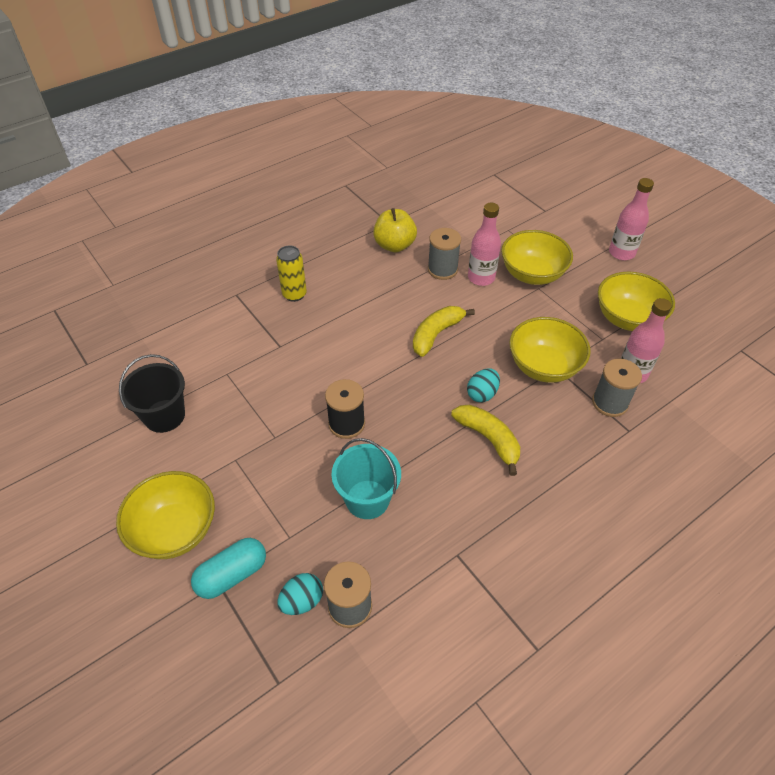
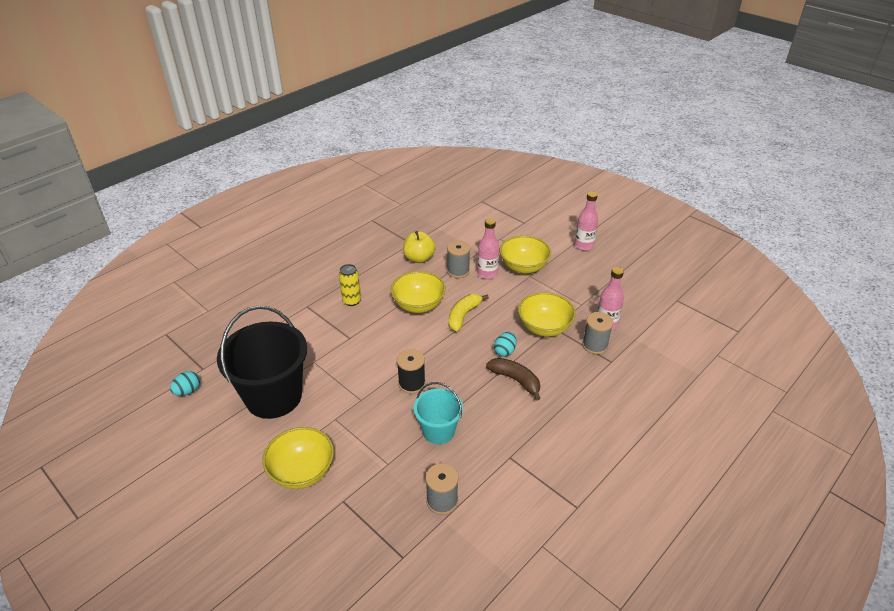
camera: 10 degrees left, 10 degrees down
black bucket [119,354,185,433] -> black bucket [217,306,307,419], size x1.82
turquoise capsule [191,538,266,599] -> none
turquoise egg [277,573,323,615] -> turquoise egg moved to [170,371,200,396]
yellow banana [451,405,520,476] -> brown banana [486,358,541,401]
yellow bowl [598,272,675,331] -> yellow bowl moved to [391,271,446,313]

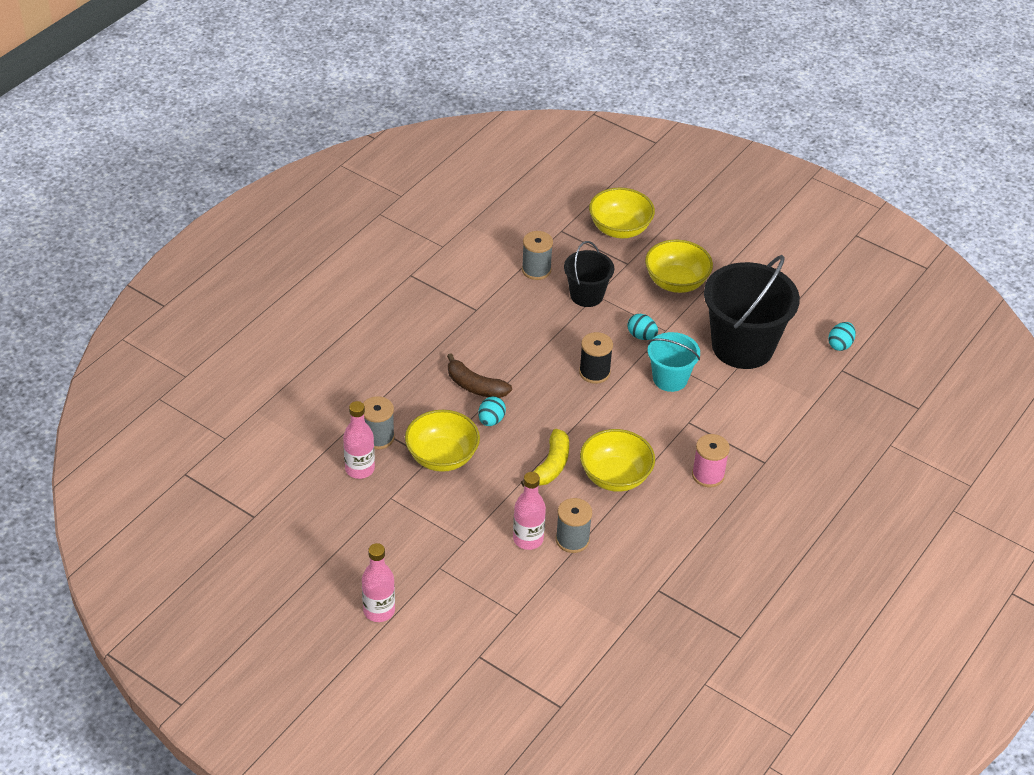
camera: 170 degrees right, 5 degrees up
yellow can [339,264,361,306] -> pink spool [692,434,730,487]
yellow apple [403,231,436,263] -> none
turquoise bucket [414,382,463,444] -> turquoise bucket moved to [648,332,700,392]
yellow bowl [499,236,551,274] -> yellow bowl moved to [589,187,655,239]
none -> black bucket [564,241,614,307]
none -> turquoise egg [627,314,658,340]

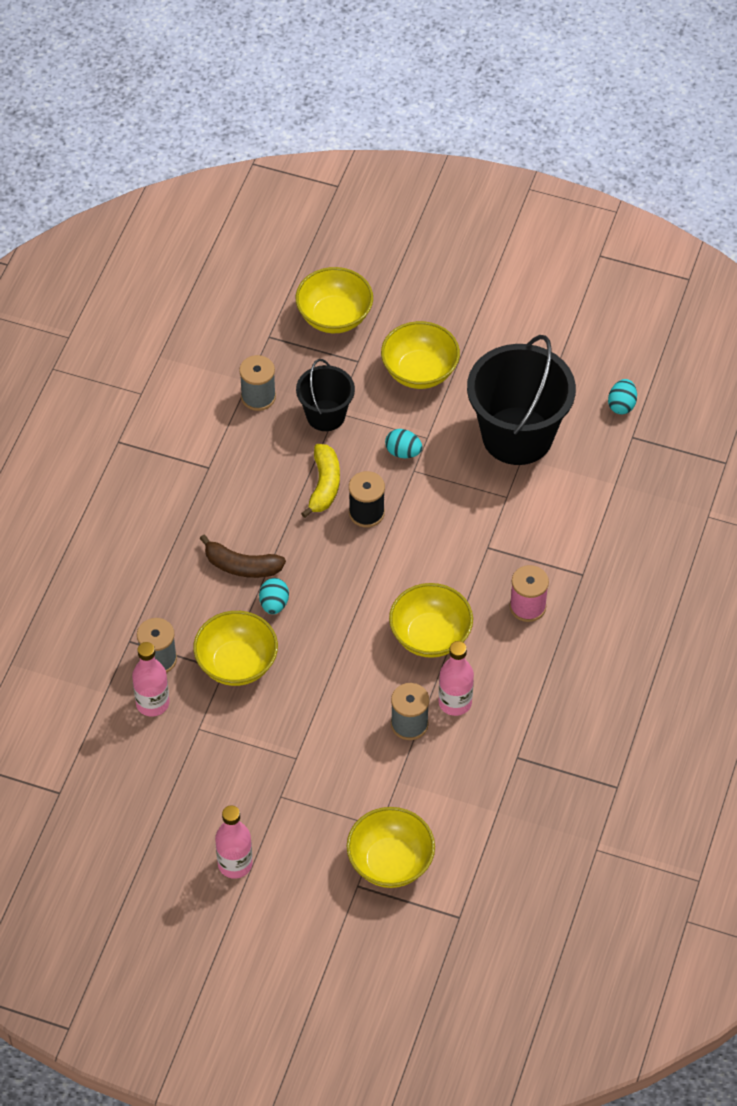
camera: 15 degrees left, 10 degrees up
pink bottle [513,472,546,550] -> pink bottle moved to [438,641,474,716]
yellow banana [521,429,569,487] -> yellow banana moved to [301,444,340,518]
turquoise bucket [648,332,700,392] -> none
none -> yellow bowl [347,807,435,888]

